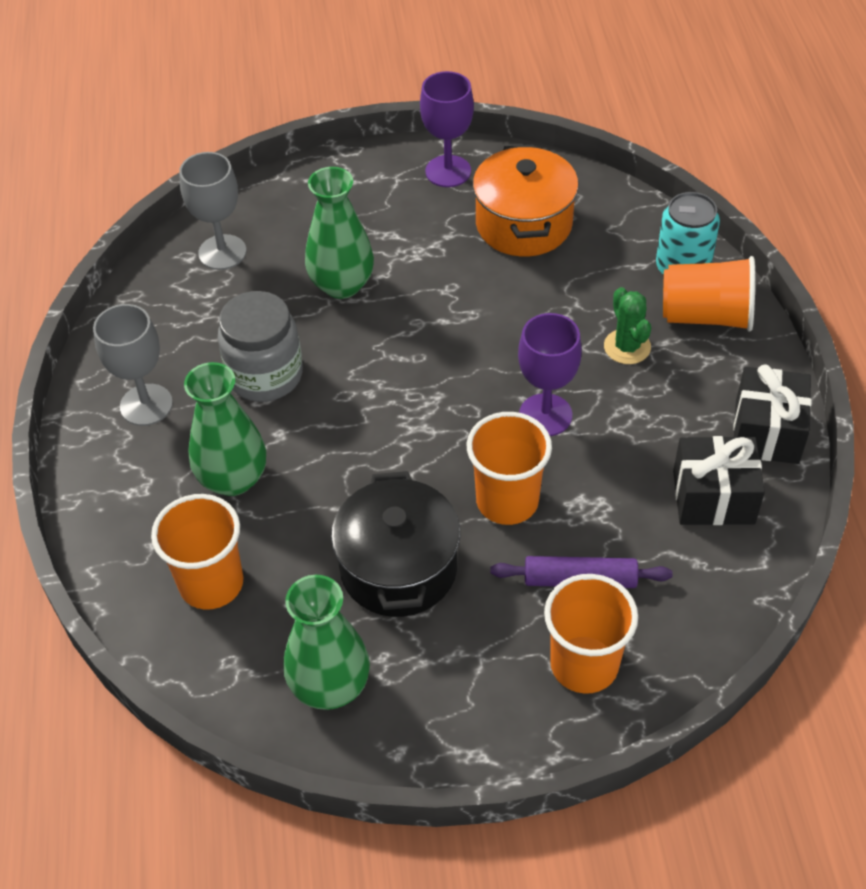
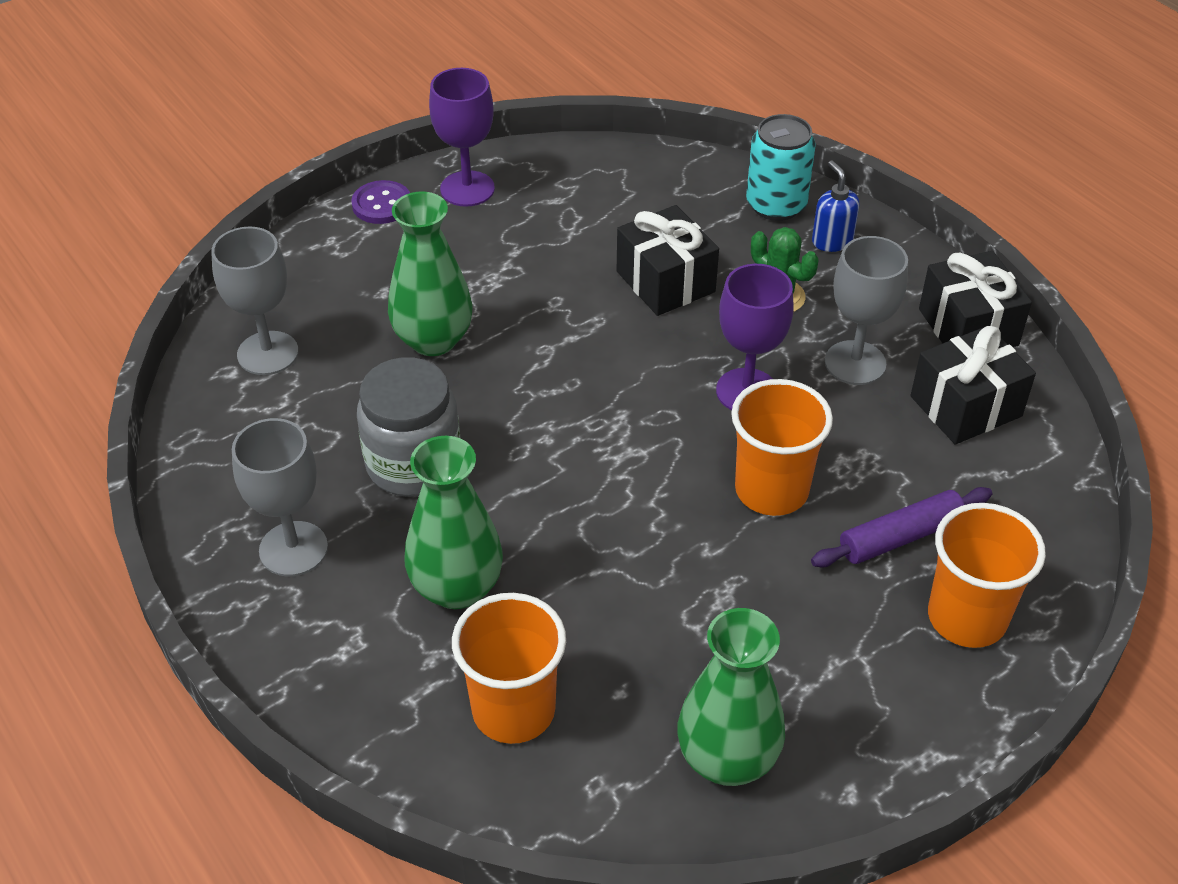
camera: 30 degrees left, 5 degrees down
black pot [331,471,460,617] -> none
orange pot [473,144,579,257] -> none
orange cup [663,256,755,332] -> blue soap dispenser [812,160,859,252]
none -> purple button [351,180,410,224]
none -> black gift [617,205,719,316]
none -> grey goblet [825,236,908,385]

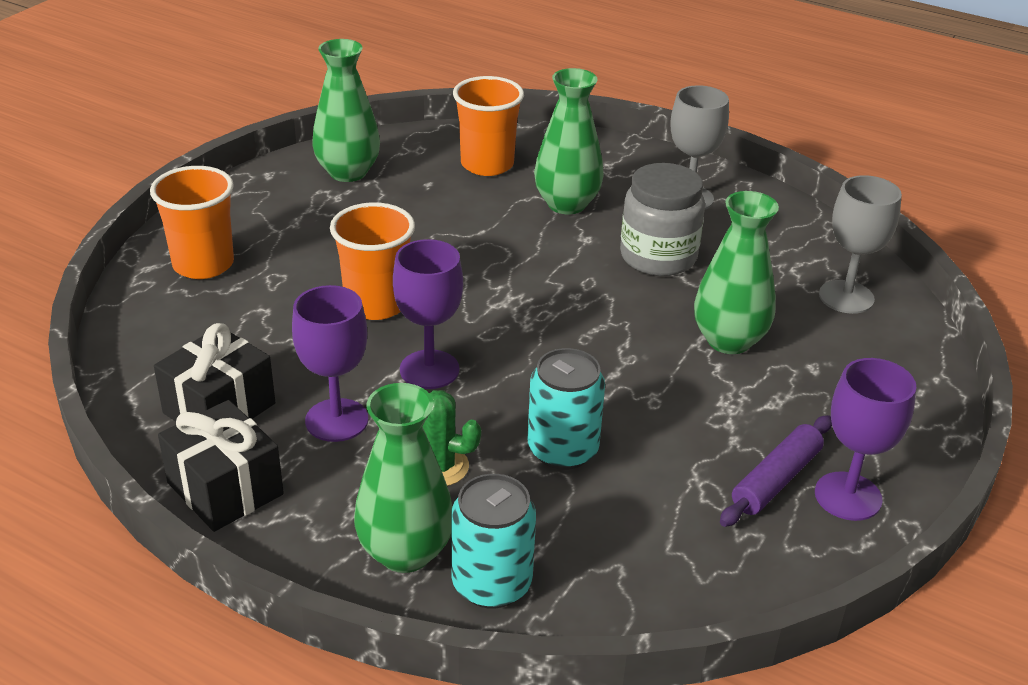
camera: 155 degrees right, 10 degrees down
purple button [351,180,410,224] -> none
black gift [617,205,719,316] -> turquoise can [528,348,605,470]
purple rolling pin [811,487,992,568] -> purple rolling pin moved to [720,415,832,527]
blue soap dispenser [812,160,859,252] -> green vase [354,383,452,573]
grey goblet [825,236,908,385] -> purple goblet [292,285,368,442]

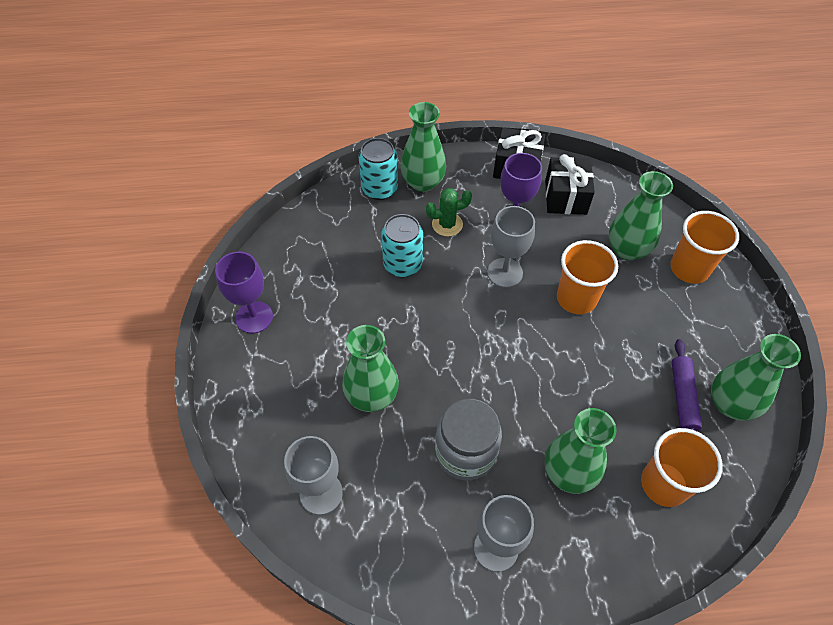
camera: 145 degrees right, 20 degrees up
purple goblet [393,239,463,389] -> grey goblet [487,206,535,288]
purple rolling pin [720,415,832,527] -> purple rolling pin moved to [672,339,702,431]
none -> green vase [609,171,673,260]

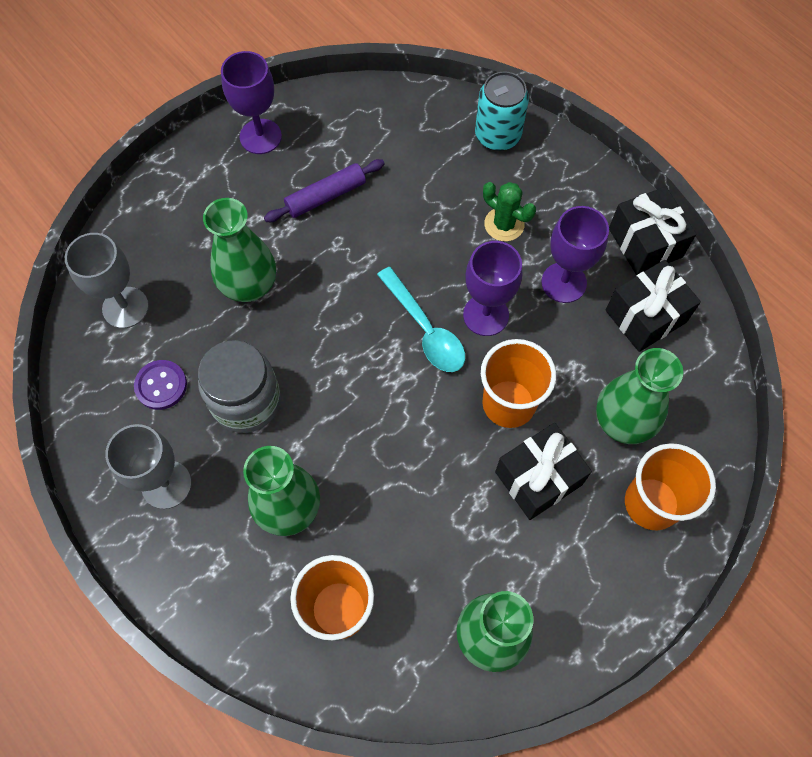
camera: 55 degrees right, 10 degrees up
turquoise can [381,214,423,277] -> none
green vase [400,102,446,192] -> none
grey goblet [487,206,535,288] -> purple goblet [463,241,522,336]
purple rolling pin [672,339,702,431] -> purple rolling pin moved to [264,159,385,222]
none -> purple button [134,360,187,410]
none -> turquoise spoon [377,267,465,372]
none -> black gift [495,423,592,520]

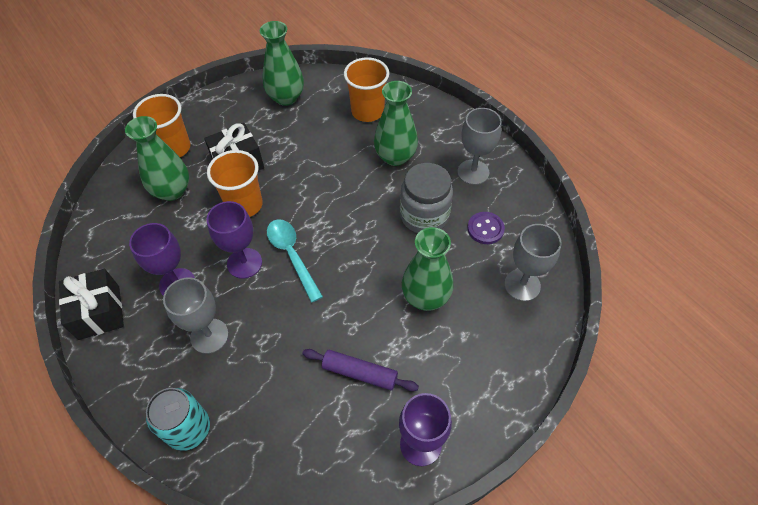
camera: 175 degrees left, 10 degrees down
purple rolling pin [264,159,385,222] -> purple rolling pin turned 45 degrees clockwise [302,349,419,391]
green cactus [483,182,536,241] -> grey goblet [163,277,229,354]
black gift [606,260,701,352] -> none

